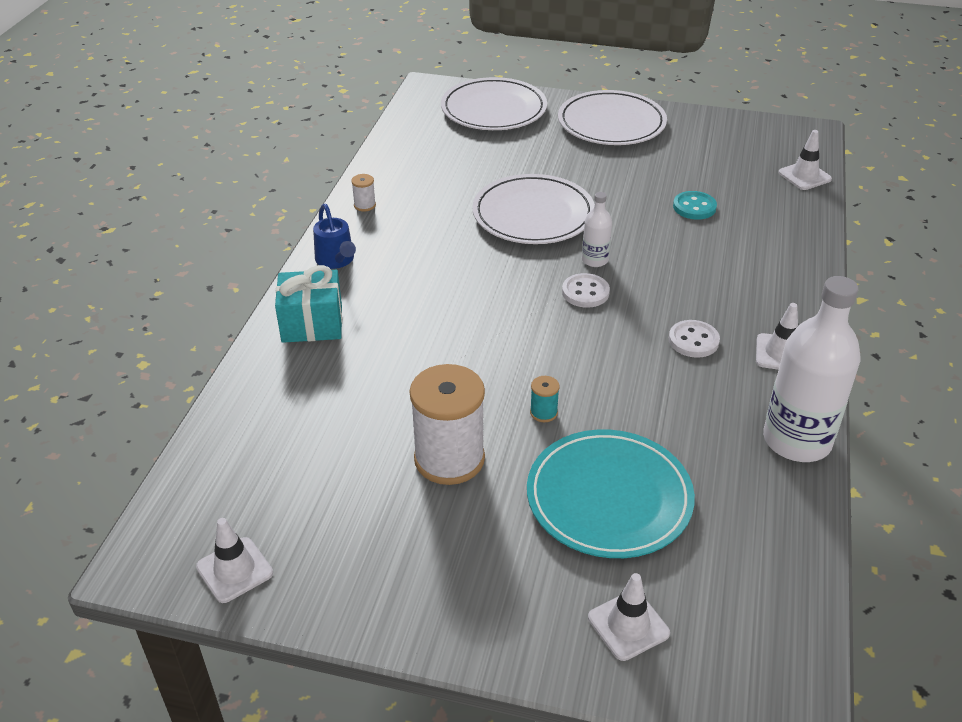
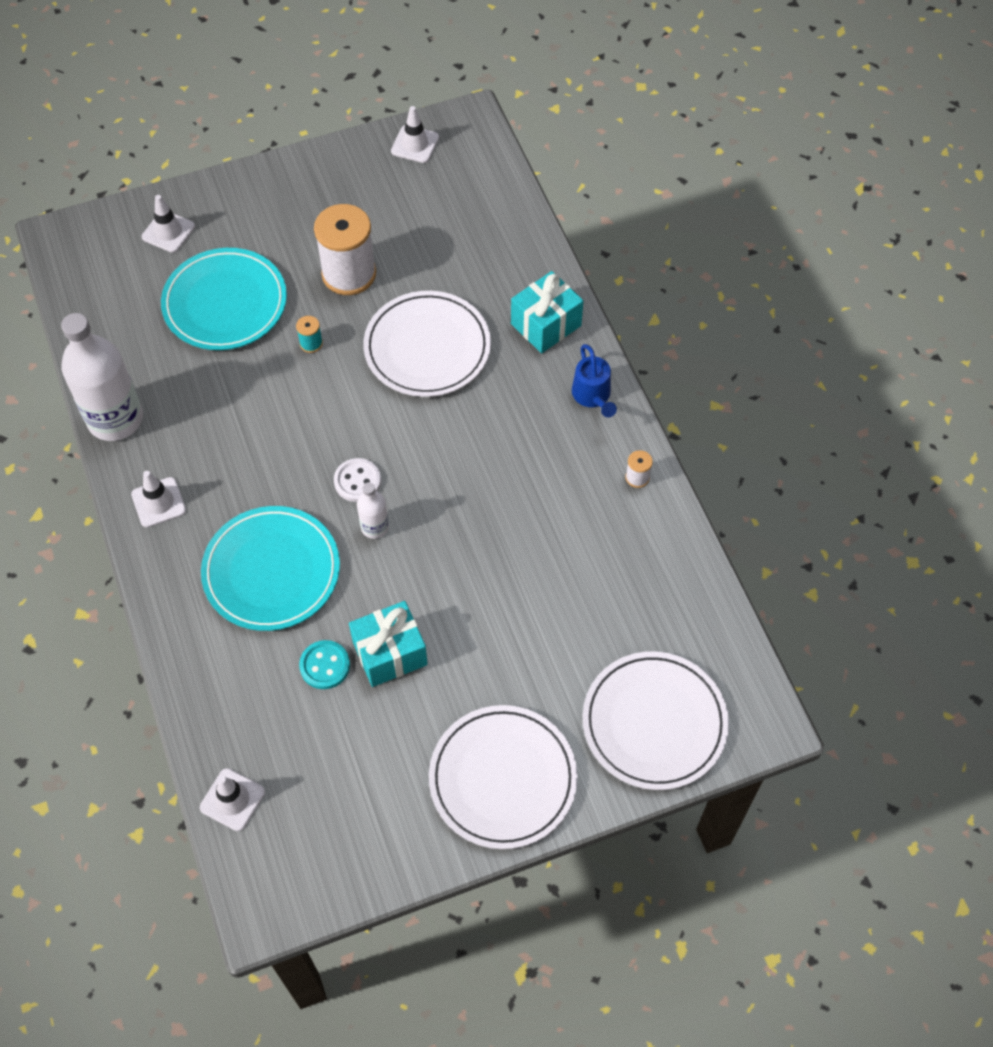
camera: 145 degrees right, 20 degrees up
blue watering can [313,204,356,269] -> blue watering can turned 135 degrees counterclockwise [572,344,617,417]
white plate [472,174,595,244] -> white plate moved to [363,291,491,397]
white button [669,320,720,358] -> none
none -> turquoise plate [201,506,340,631]
none -> turquoise gift [349,601,428,687]

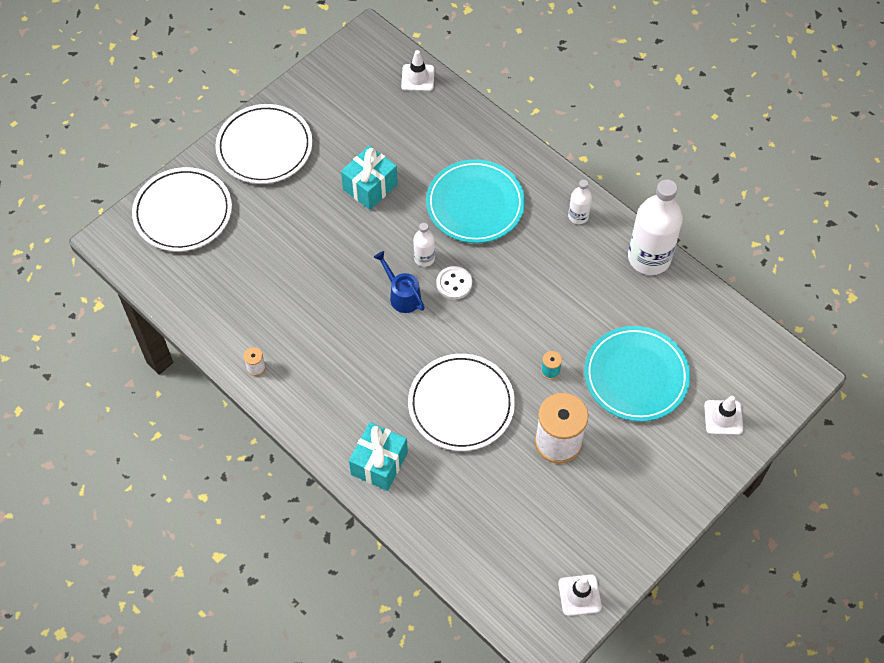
camera: 155 degrees right, 0 degrees up
white traffic cone [131,471,186,528] -> white bottle [568,180,592,224]
turquoise button [299,640,350,689] -> none
blue watering can [572,344,617,417] -> blue watering can moved to [374,251,425,313]

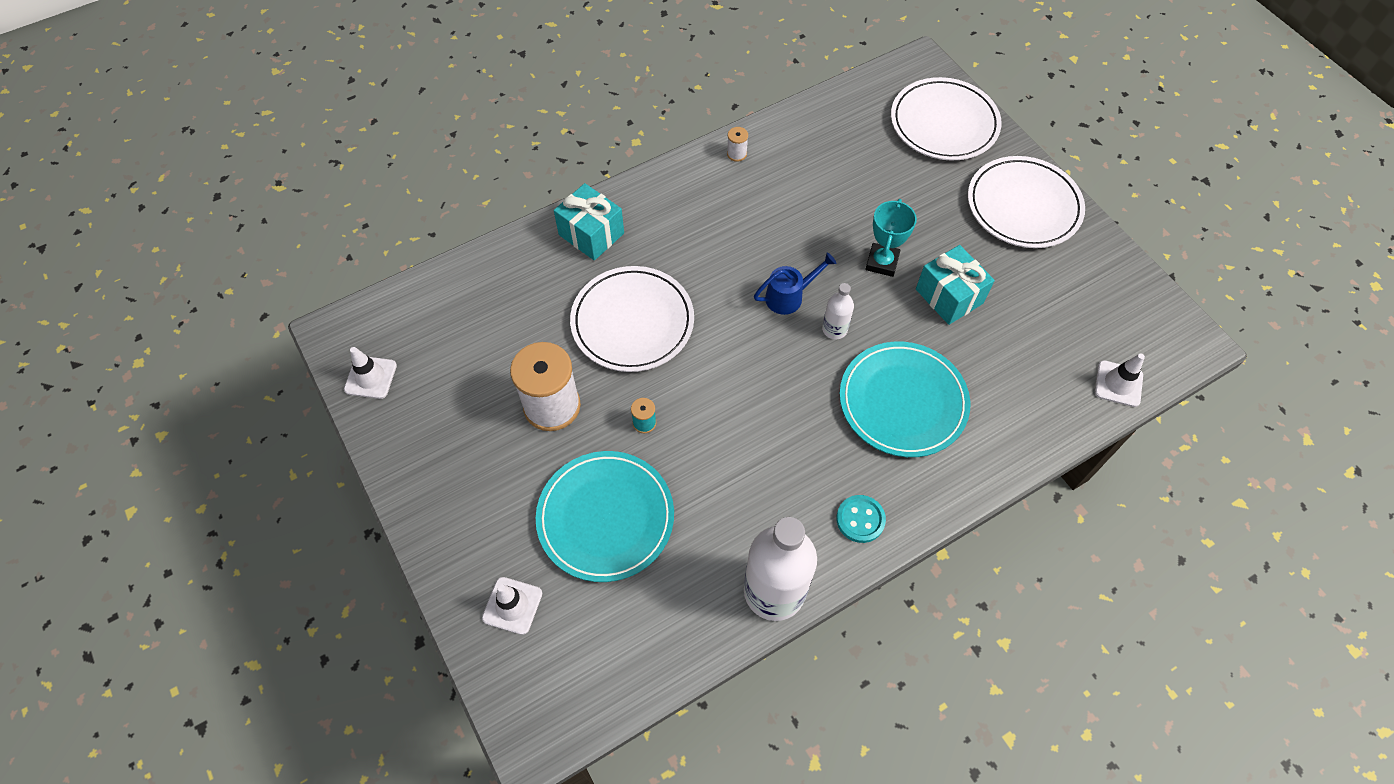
camera: 105 degrees right, 0 degrees up
white button [436,266,472,300] -> none
white bottle [568,180,592,224] -> turquoise button [836,495,886,543]
none -> turquoise trophy [865,199,917,277]

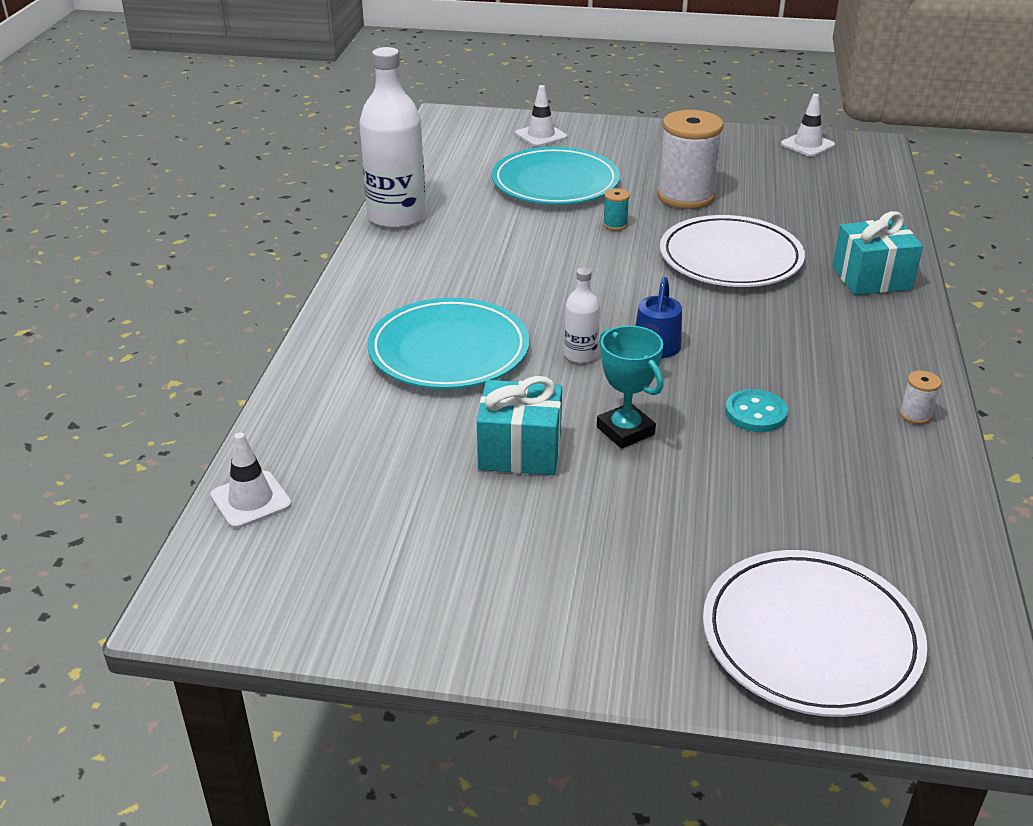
camera: 130 degrees right, 25 degrees down
turquoise button [836,495,886,543] -> turquoise button moved to [725,389,788,432]
white plate [968,156,1085,248] -> none

